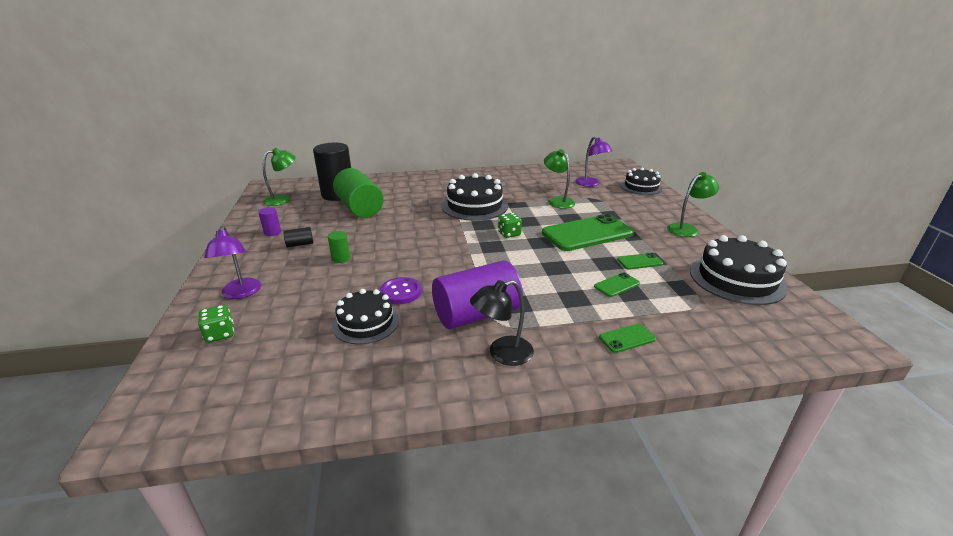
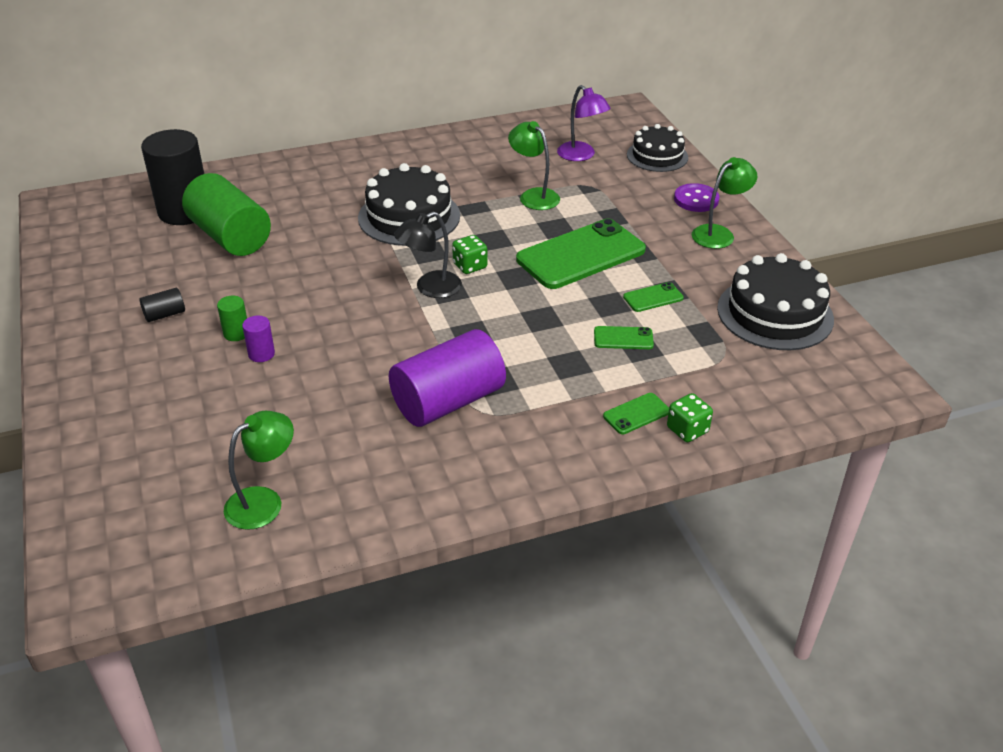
camera: 10 degrees left, 10 degrees up
green dice [198,305,234,343] -> green dice moved to [667,393,713,442]
purple lamp [205,226,261,299] -> none
purple cylinder [259,207,281,236] -> purple cylinder moved to [242,316,275,362]
green lamp [263,148,296,206] -> green lamp moved to [224,411,294,530]
black cake [332,289,399,344] -> none
purple button [380,277,422,304] -> purple button moved to [674,183,720,212]
black lamp [470,280,534,366] -> black lamp moved to [394,212,462,298]
green phone [594,272,640,297] -> green phone turned 45 degrees clockwise [594,326,654,349]

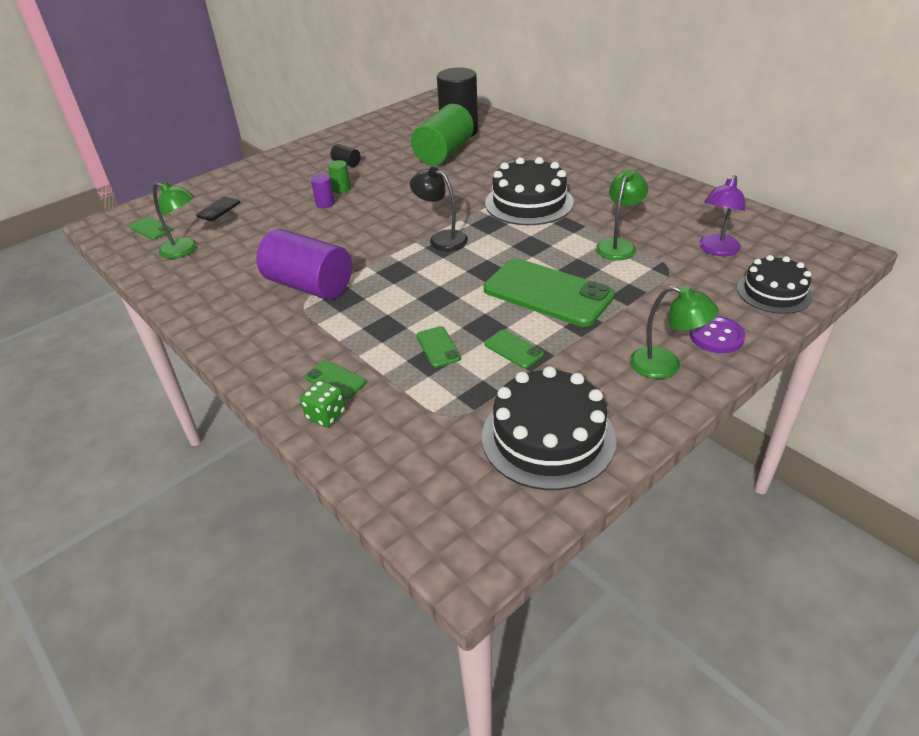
camera: 70 degrees right, 0 degrees up
green dice [452,235,487,274] -> none
none -> green phone [129,217,172,240]
none -> black phone [196,196,240,221]

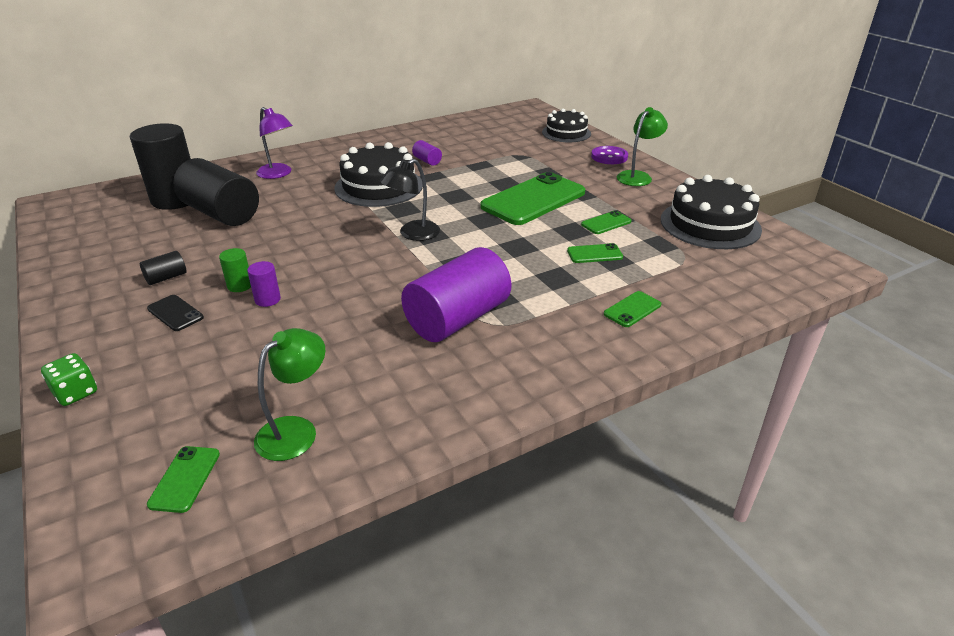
camera: 80 degrees left, 5 degrees down
green phone [129,217,172,240] -> green phone turned 45 degrees counterclockwise [147,446,220,513]
black phone [196,196,240,221] -> black phone moved to [147,295,204,331]
green dice [300,380,346,427] -> green dice moved to [41,353,97,406]
green cylinder [411,104,474,166] -> black cylinder [173,158,259,226]
green lamp [596,170,648,260] -> none
purple lamp [699,175,746,256] -> purple lamp moved to [256,107,293,179]
none -> purple cylinder [412,140,442,166]

